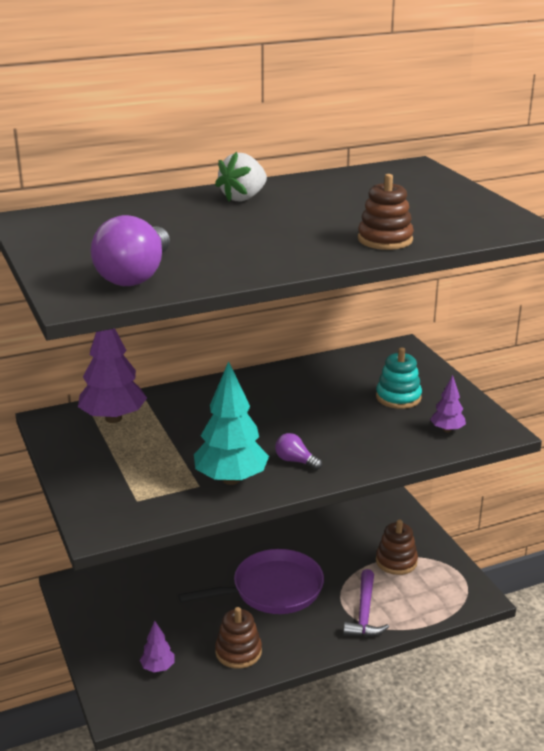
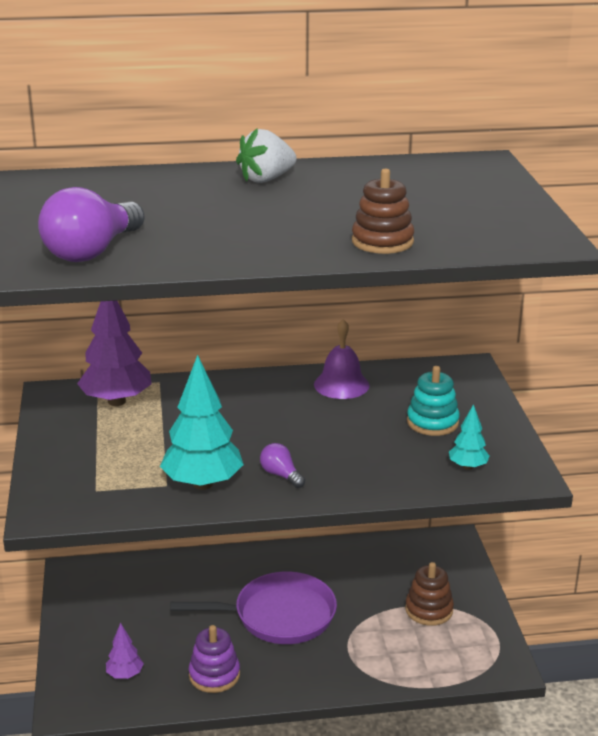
camera: 15 degrees right, 0 degrees up
brown stacking toy [215,607,262,669] -> purple stacking toy [189,625,240,693]
purple hammer [343,569,389,637] -> none
purple tree [430,375,466,432] -> turquoise tree [449,404,490,470]
none -> purple bell [314,319,370,399]

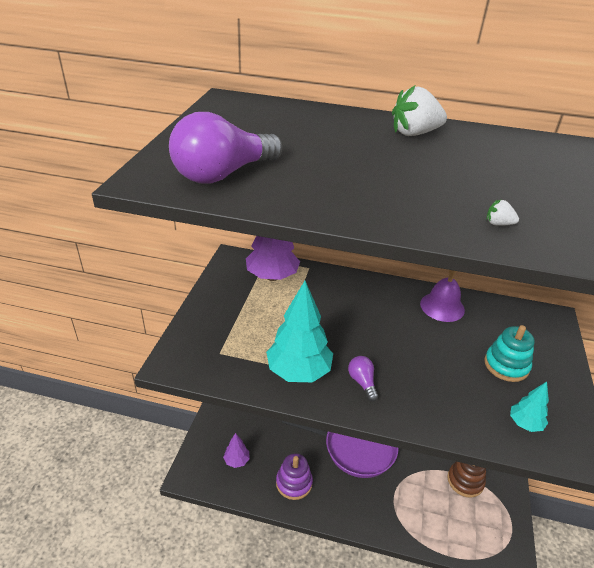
camera: 20 degrees right, 10 degrees up
brown stacking toy [352,168,414,254] -> white strawberry [486,200,519,226]

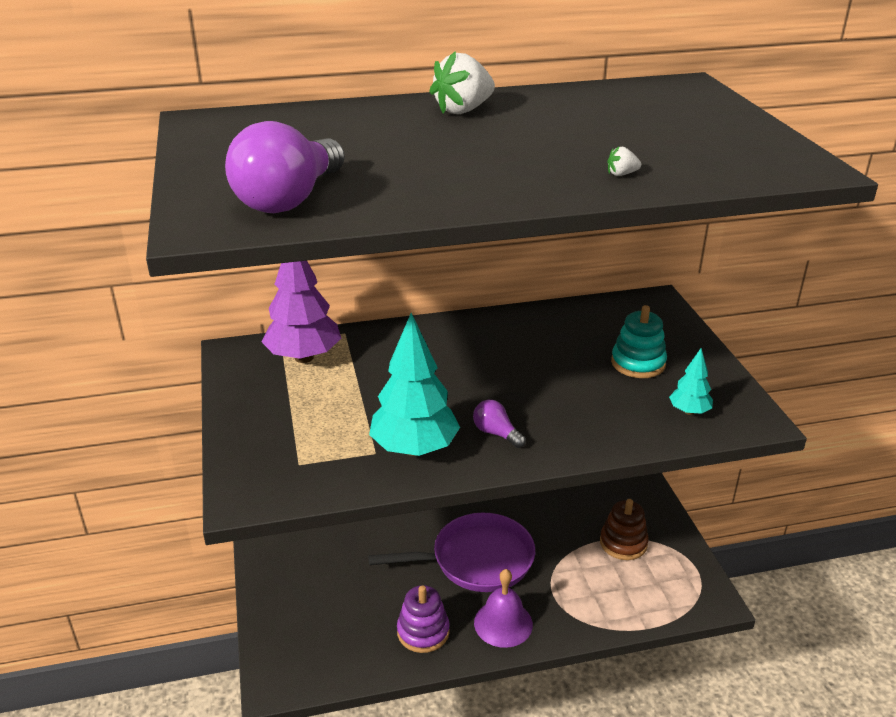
camera: 25 degrees left, 5 degrees down
purple tree [223,433,250,468] -> none
purple bell [420,270,465,322] -> purple bell moved to [474,569,533,648]

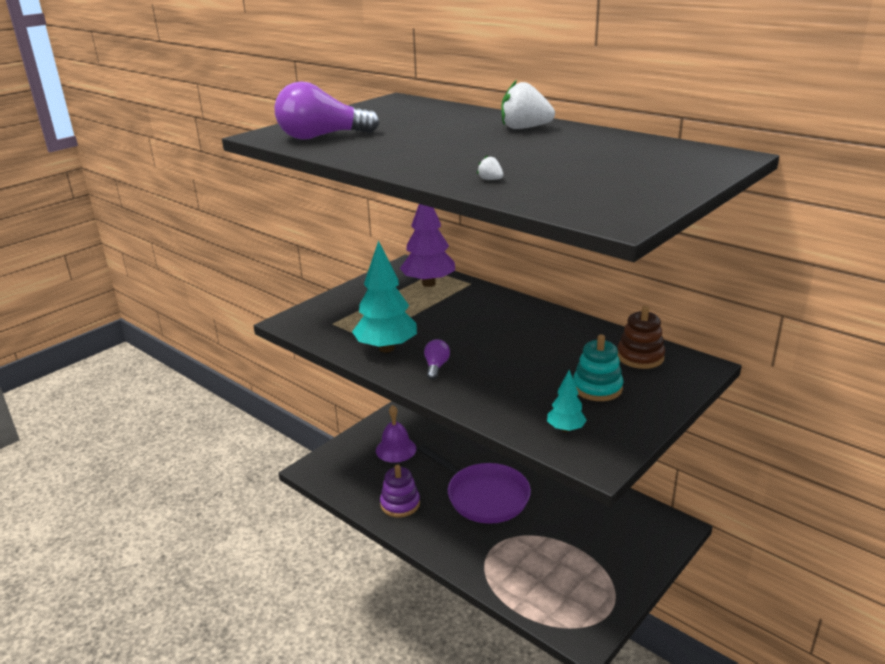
camera: 55 degrees right, 5 degrees down
purple bell [474,569,533,648] -> purple bell moved to [376,405,416,463]
brown stacking toy [600,499,649,560] -> brown stacking toy moved to [618,306,665,369]

